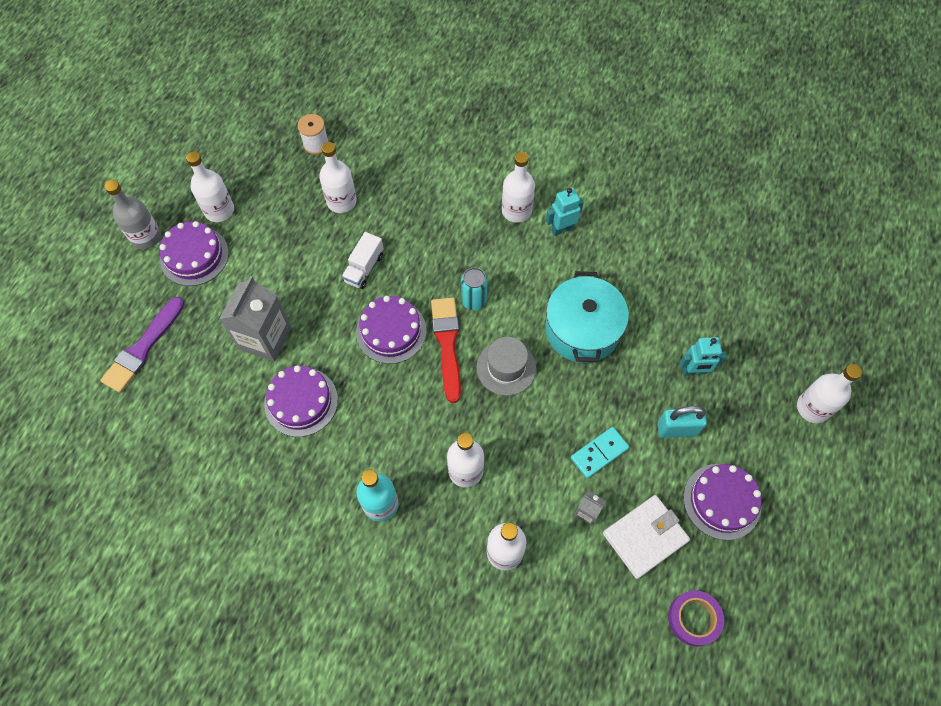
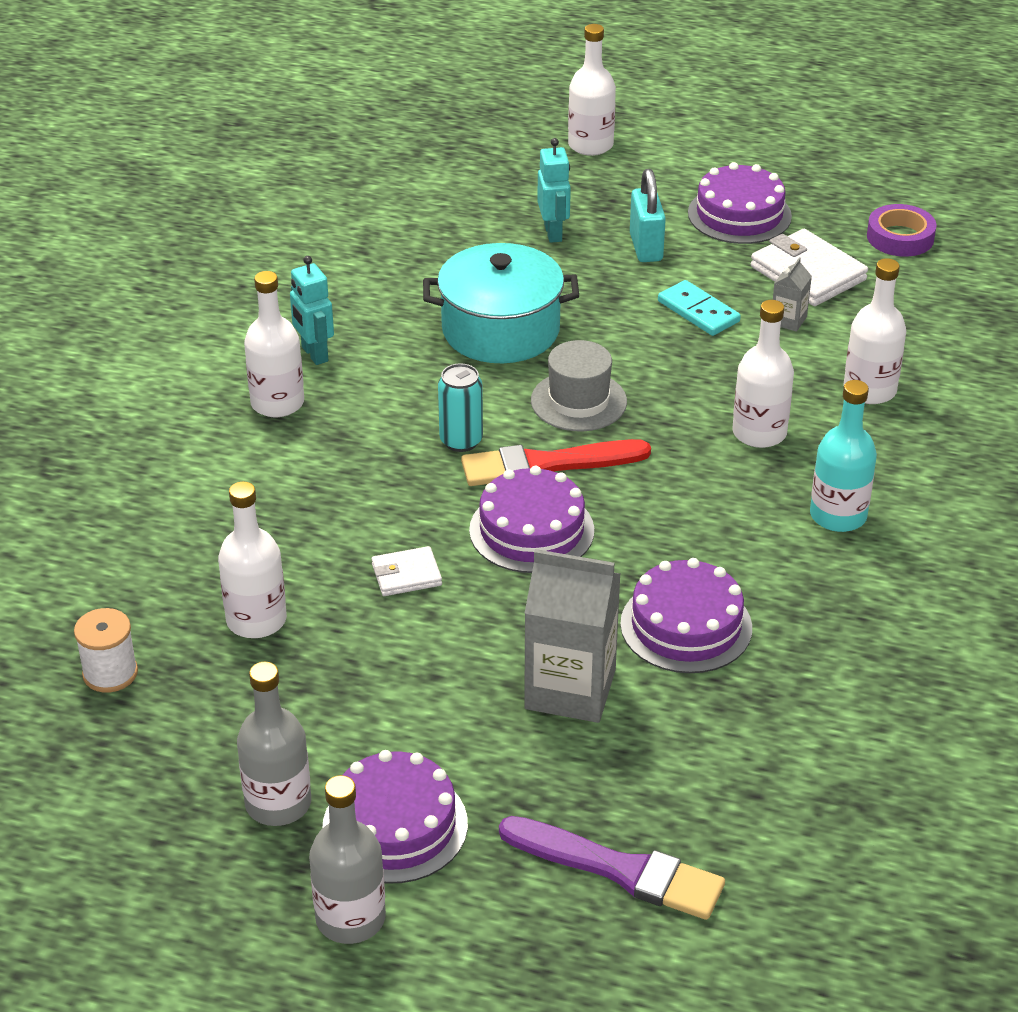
camera: 95 degrees left, 25 degrees down
white bottle [186,151,234,222] -> grey bottle [237,662,311,826]
white truck [342,232,384,289] -> white wallet [372,546,442,596]

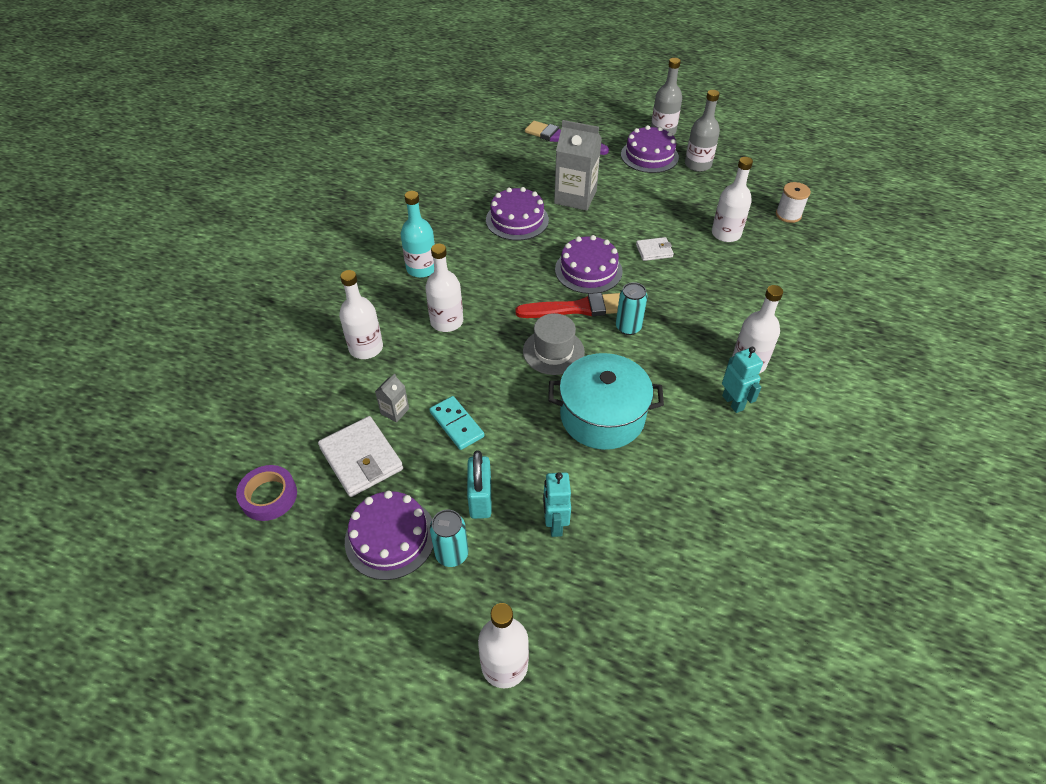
camera: 175 degrees left, 10 degrees up
none -> turquoise can [430,510,469,567]

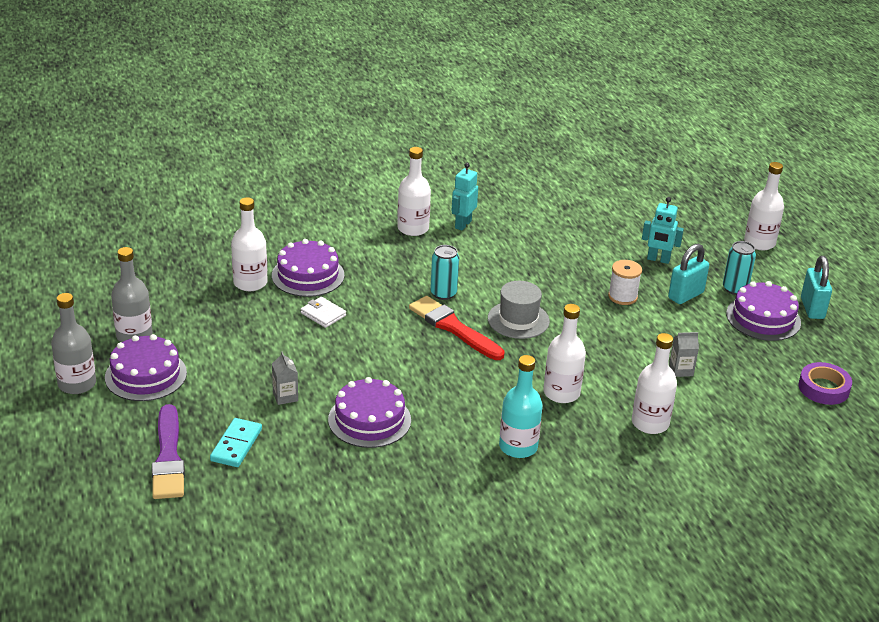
camera: 130 degrees left, 15 degrees down
white wallet [318,416,403,497] -> none
turquoise domino [429,396,484,450] -> turquoise domino moved to [210,418,262,467]
turquoise robot [543,472,571,537] -> turquoise robot turned 60 degrees clockwise [642,197,684,264]
turquoise pot [548,353,664,450] -> none
grey carton [554,120,602,211] -> grey carton [272,352,298,405], size x0.46
purple cake [555,235,623,294] -> purple cake moved to [272,239,344,297]
white spool [776,182,811,223] -> white spool moved to [608,260,642,305]
none -> turquoise padlock [801,256,832,319]

